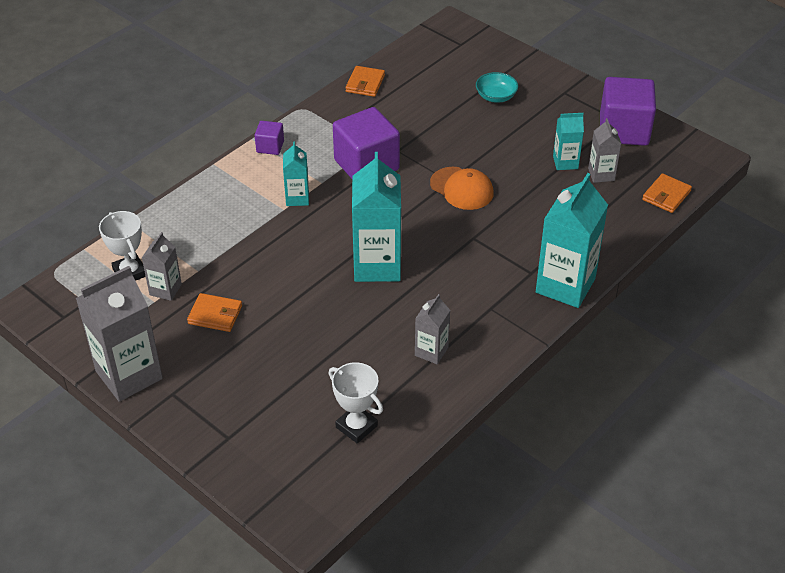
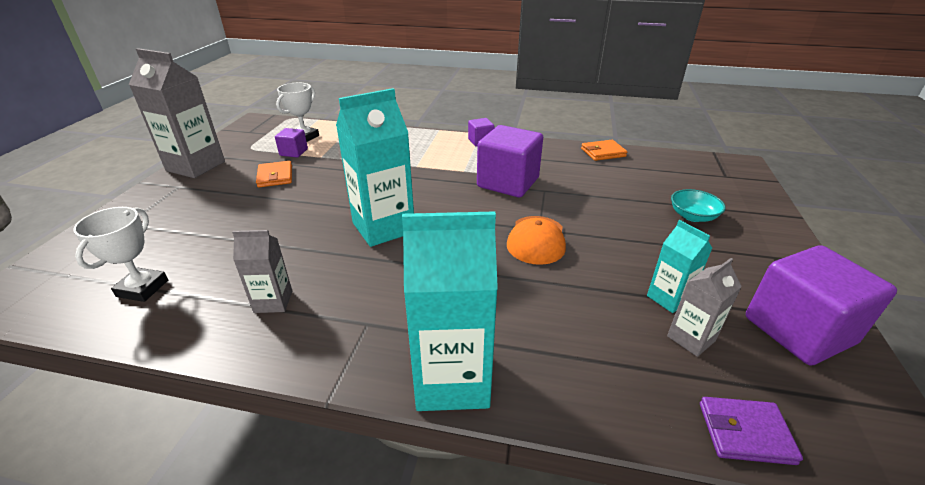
camera: 60 degrees right, 10 degrees down
grey carton [142,232,182,301] -> purple cube [275,128,308,157]
turquoise carton [283,142,309,206] -> none
orange wallet [642,173,692,213] -> purple wallet [700,397,803,465]

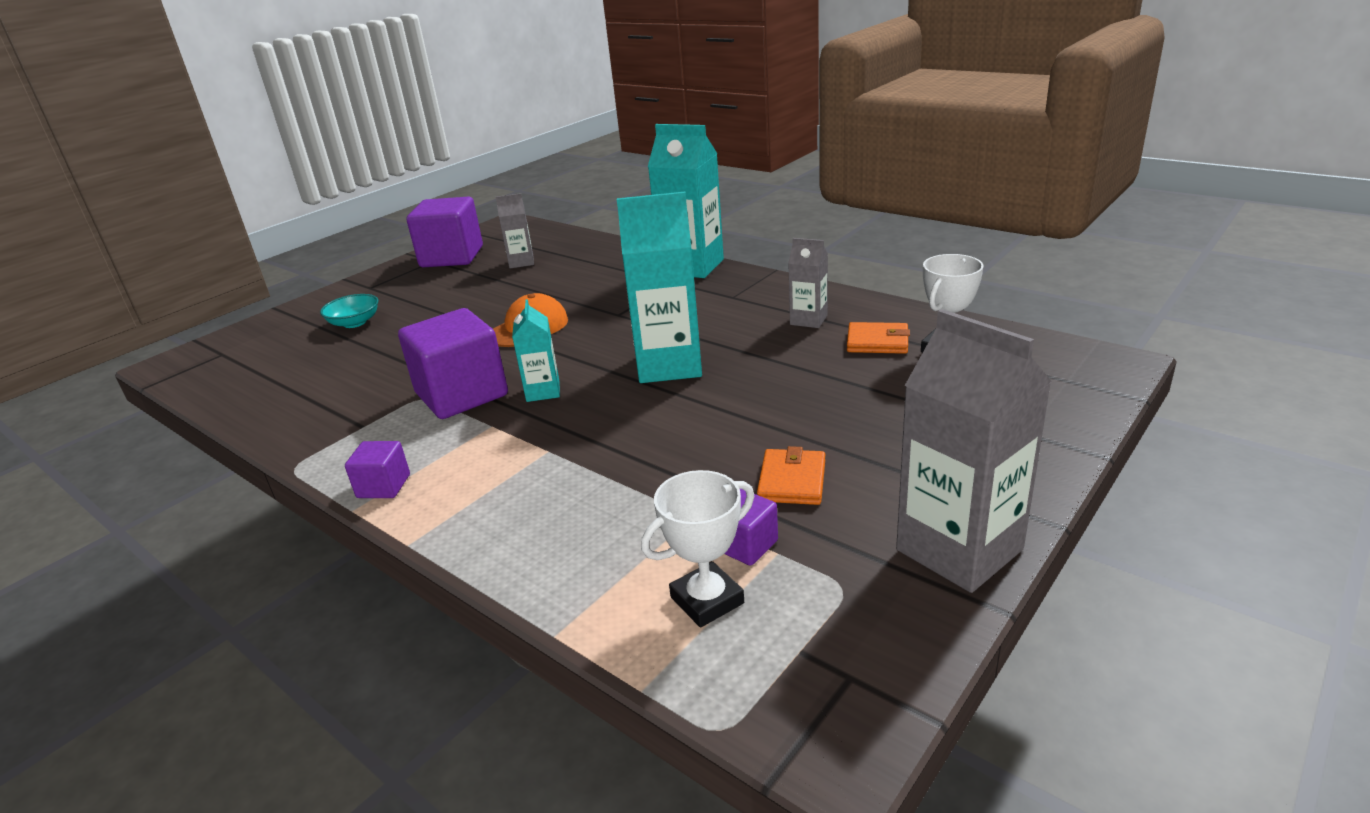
camera: 150 degrees left, 5 degrees down
orange wallet [581,140,627,161] -> orange wallet moved to [847,322,910,354]
turquoise carton [647,220,712,313] -> turquoise carton moved to [512,299,560,402]
purple wallet [700,397,803,465] -> none

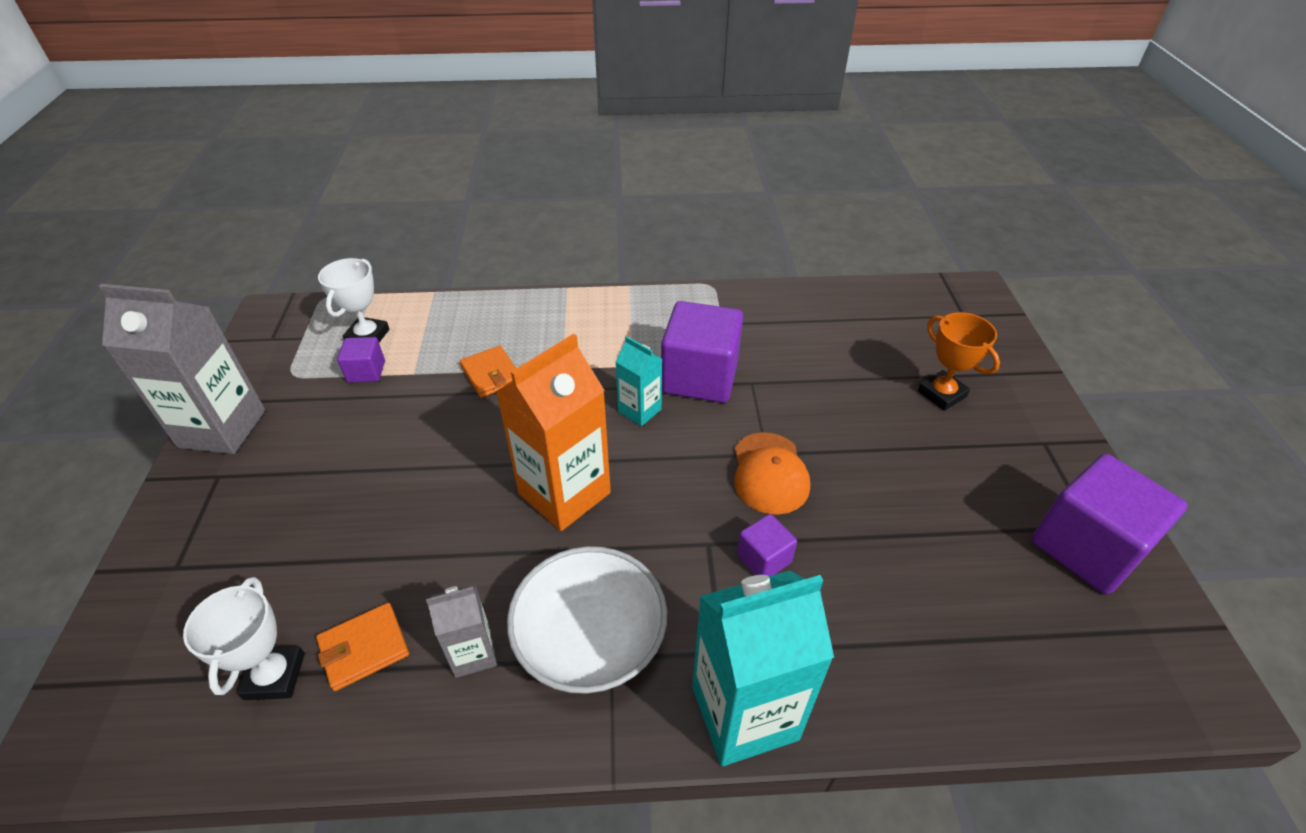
camera: 135 degrees right, 15 degrees up
turquoise bowl [320,294,378,328] -> orange trophy [918,312,1000,411]
purple cube [345,441,410,498] -> purple cube moved to [737,514,797,576]
grey carton [496,193,534,268] -> none
turquoise carton [617,191,702,383] -> orange carton [495,334,611,531]
orange wallet [757,446,825,505] -> orange wallet moved to [460,346,517,398]
none -> white bowl [507,546,667,694]

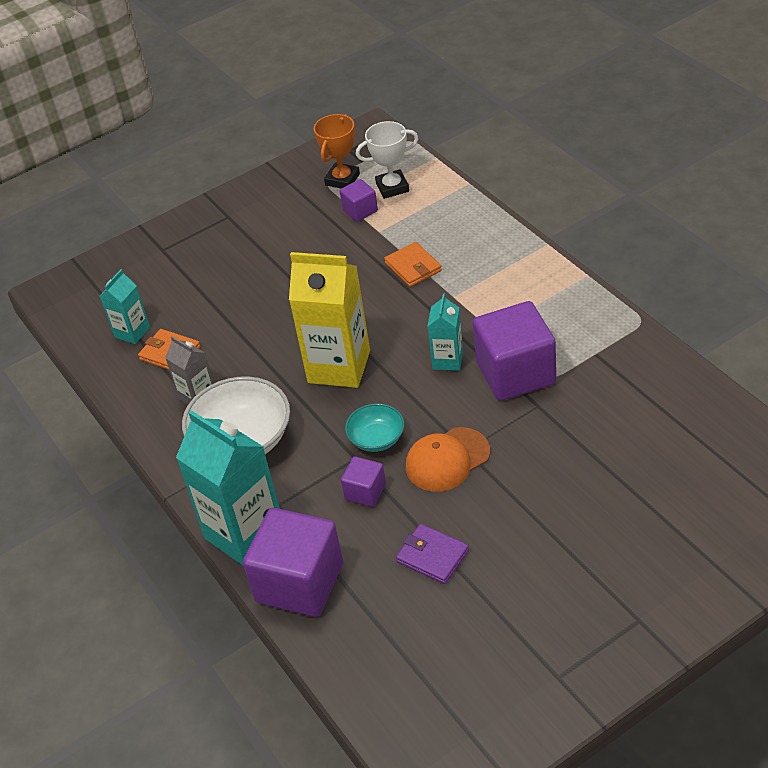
camera: 65 degrees right, 0 degrees up
grey carton [98,284,265,454] -> none
white trophy [183,577,305,700] -> turquoise carton [100,269,150,344]
orange wallet [460,346,517,398] -> orange wallet turned 60 degrees counterclockwise [384,242,442,287]
orange carton [495,334,611,531] -> yellow carton [289,252,370,388]
orange trophy [918,312,1000,411] -> orange trophy moved to [314,114,360,188]
purple cube [1032,454,1188,594] -> purple cube moved to [243,508,343,617]
none -> turquoise bowl [345,403,405,452]
none -> purple wallet [396,524,469,584]

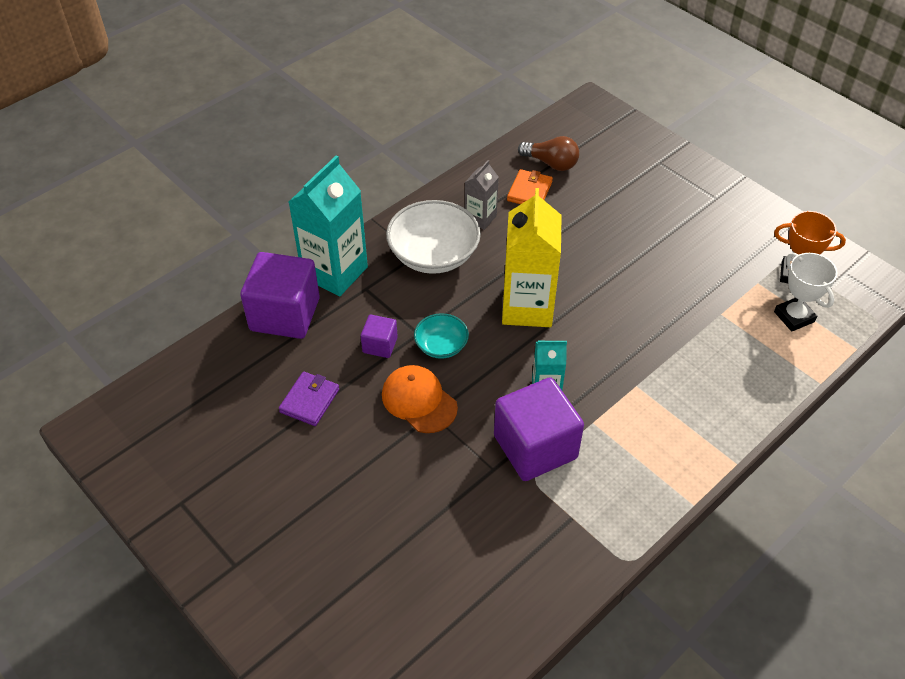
camera: 75 degrees right, 5 degrees up
turquoise carton [100,269,150,344] -> brown light bulb [518,136,579,171]
purple cube [340,179,378,222] -> none
orange wallet [384,242,442,287] -> none

